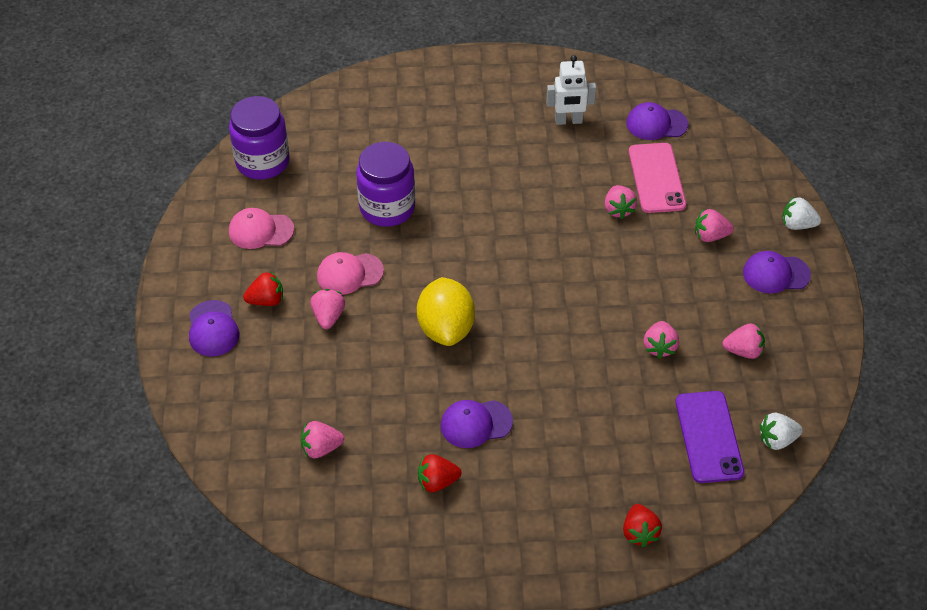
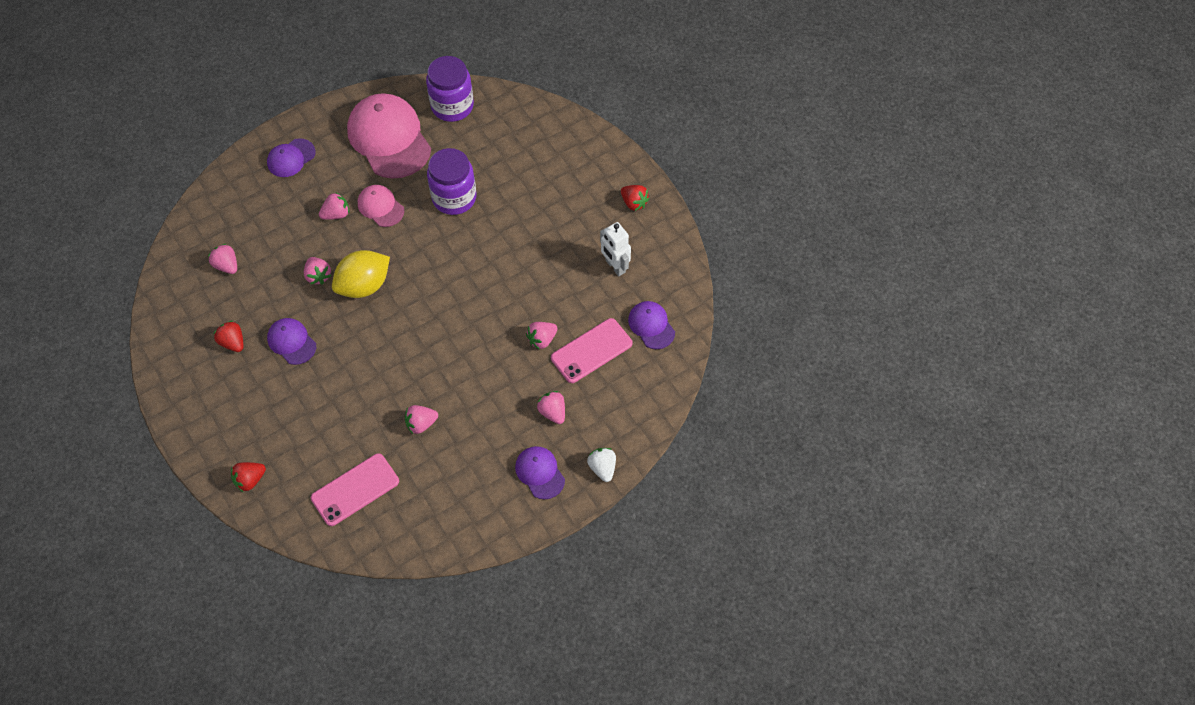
camera: 60 degrees right, 10 degrees up
pink cap [229,208,294,249] -> pink cap [347,93,431,179], size x2.00
red strawberry [243,271,283,306] -> red strawberry moved to [621,185,649,211]
purple phone [675,391,744,483] -> pink phone [311,453,399,526]
pink strawberry [722,323,765,359] -> pink strawberry moved to [304,257,332,284]
white strawberry [760,413,803,450] -> none

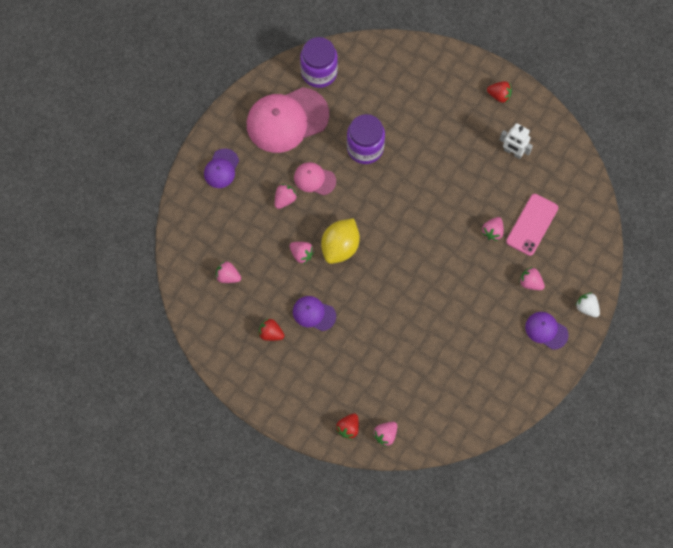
camera: 25 degrees left, 10 degrees up
pink phone [311,453,399,526] -> none
pink cap [347,93,431,179] -> pink cap turned 60 degrees counterclockwise [247,87,329,153]
pink strawberry [405,405,438,434] -> pink strawberry moved to [373,422,397,447]
purple cap [628,301,675,349] -> none

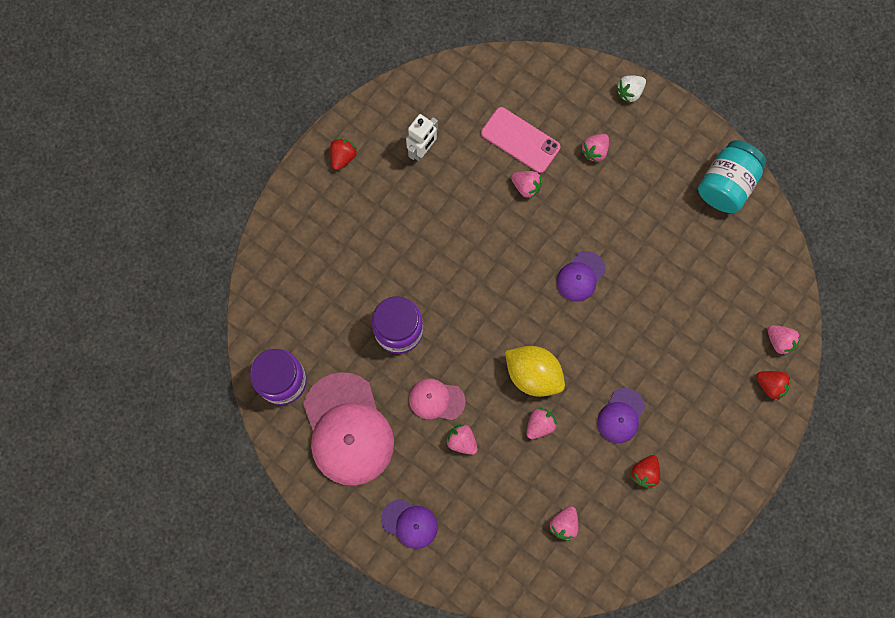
camera: 85 degrees left, 5 degrees up
pink cap [294,162,336,195] -> pink cap turned 75 degrees clockwise [409,378,466,420]
purple cap [525,312,569,350] -> purple cap moved to [556,251,605,302]
none -> turquoise jar [698,140,766,213]

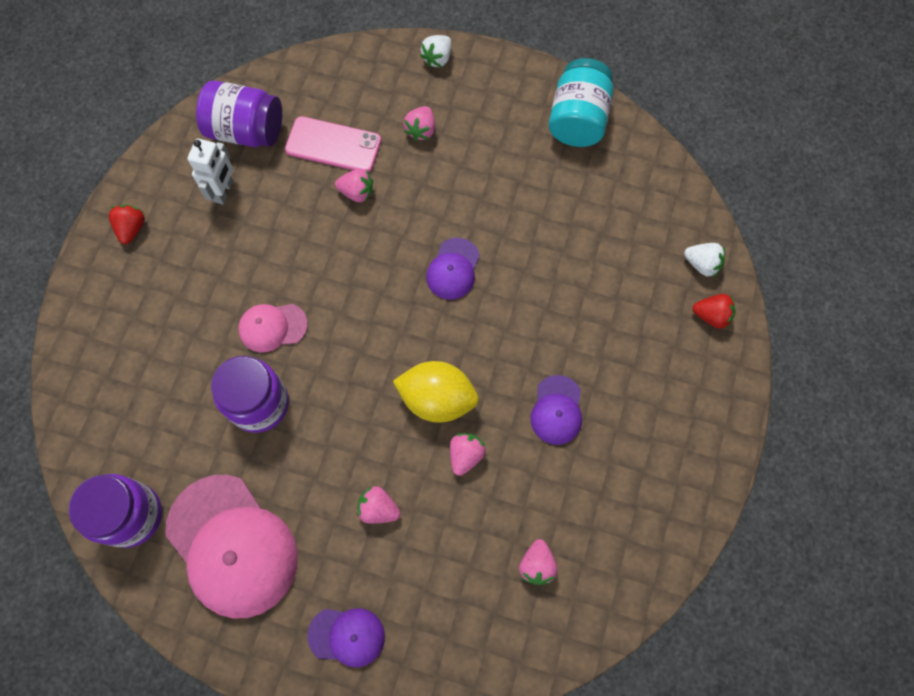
camera: 20 degrees left, 5 degrees down
pink cap [409,378,466,420] -> pink cap moved to [238,304,308,353]
red strawberry [631,455,660,489] -> none
pink strawberry [768,325,801,356] -> white strawberry [684,243,725,278]
none -> purple jar [196,81,282,147]

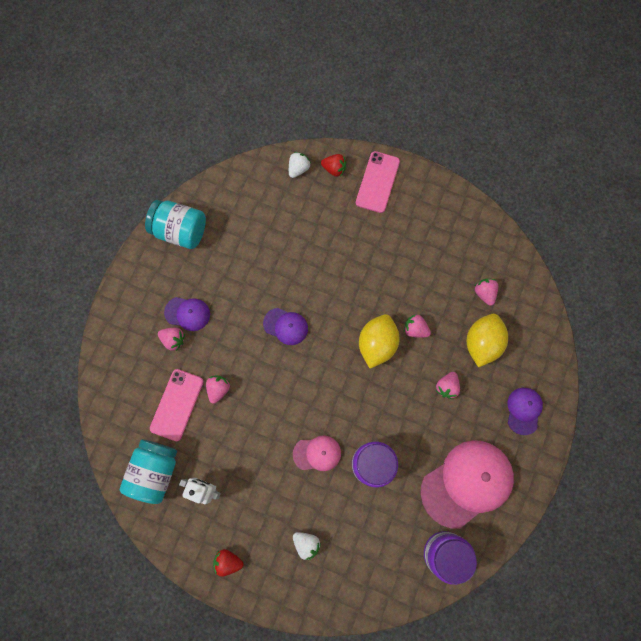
camera: 85 degrees left, 5 degrees up
purple jar [196,81,282,147] -> turquoise jar [120,439,177,504]
pink cap [238,304,308,353] -> pink cap turned 90 degrees counterclockwise [293,435,341,471]
white strawberry [420,35,451,67] -> white strawberry moved to [293,532,321,560]
pink strawberry [519,539,558,585] -> pink strawberry turned 120 degrees counterclockwise [475,279,498,306]
purple cap [531,375,582,445] -> purple cap moved to [164,297,210,331]
red strawberry [693,294,736,329] -> red strawberry turned 90 degrees clockwise [321,154,346,177]
none -> pink phone [356,151,400,213]
none -> yellow lemon [467,314,508,368]

